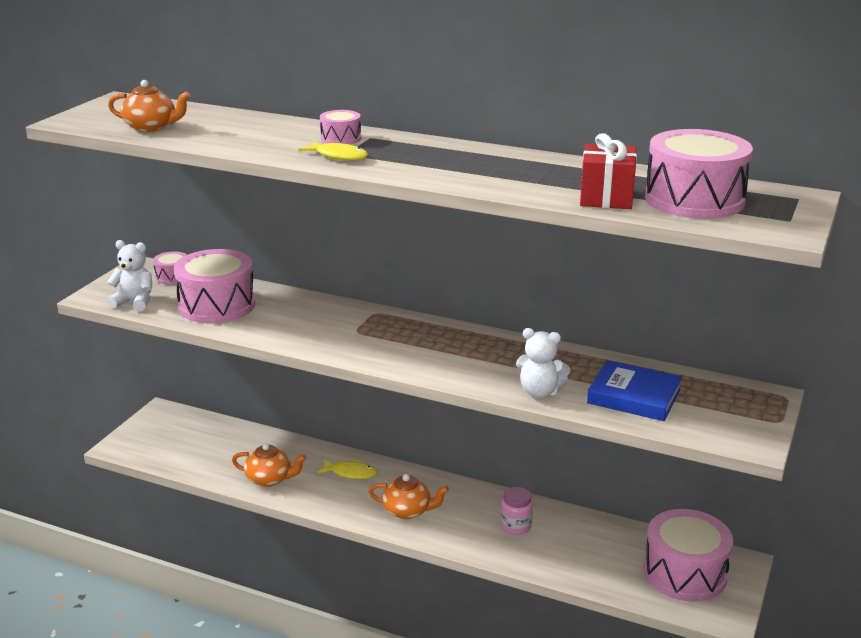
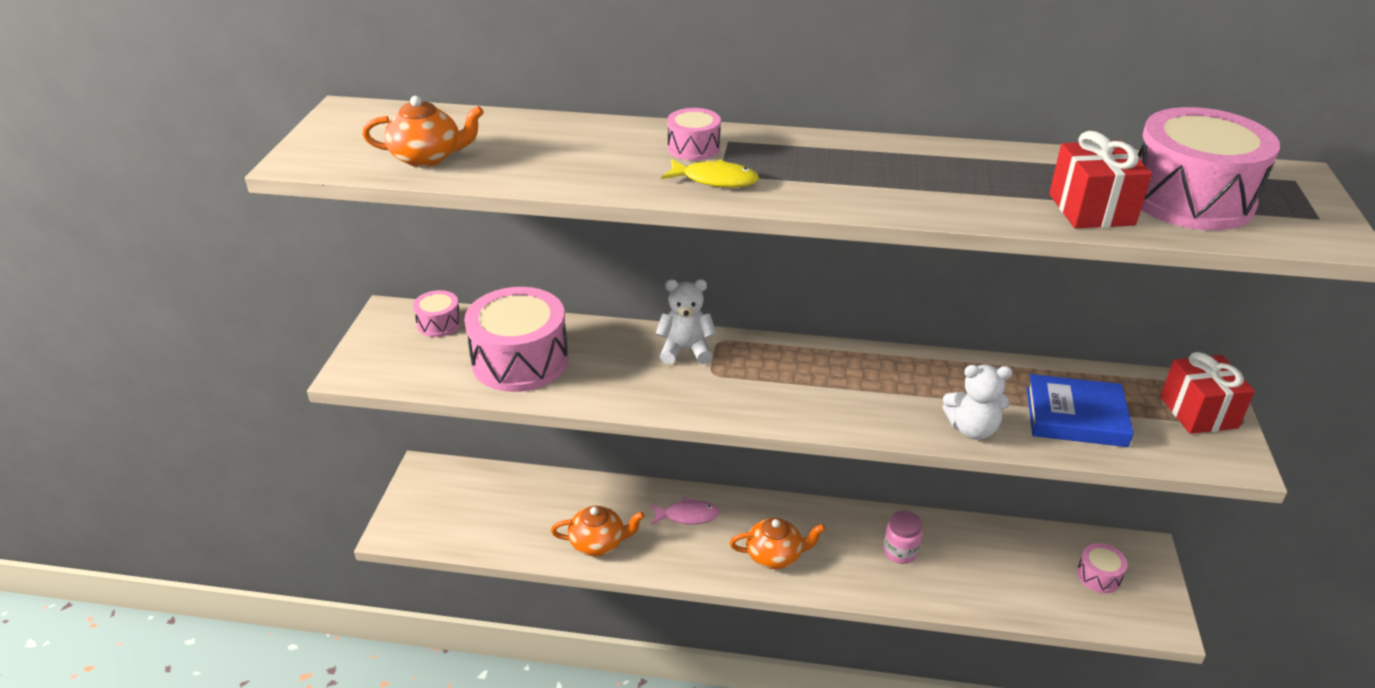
camera: 15 degrees left, 10 degrees up
white teddy bear [107,240,152,311] -> white teddy bear moved to [656,279,717,364]
yellow fish [317,459,377,479] -> pink fish [651,497,720,525]
pink drum [643,509,733,602] -> pink drum [1077,543,1128,593], size x0.47
none -> red gift [1160,352,1255,434]

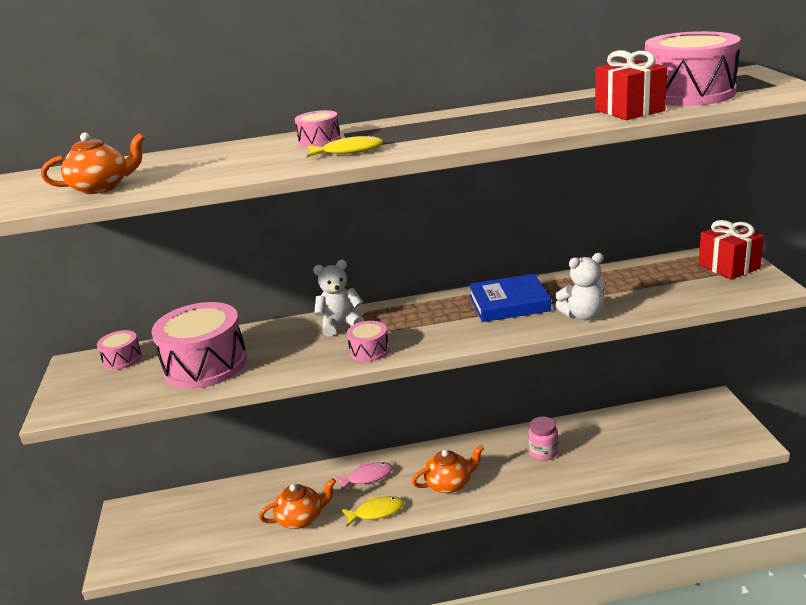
camera: 15 degrees left, 10 degrees down
blue book [1027,374,1134,447] -> blue book moved to [469,274,551,322]
pink drum [1077,543,1128,593] -> pink drum moved to [347,321,389,362]
none -> yellow fish [342,496,404,527]

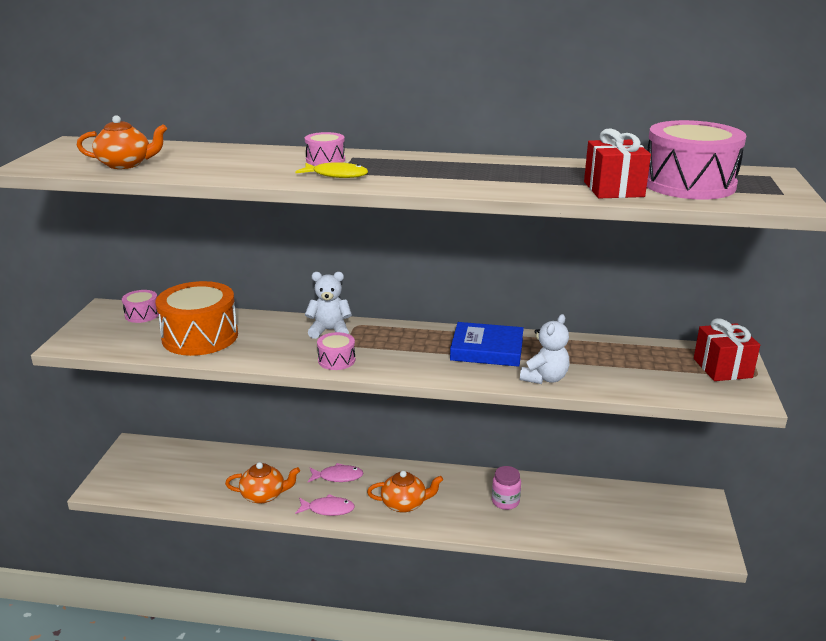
camera: 15 degrees right, 0 degrees up
pink drum [151,302,247,389] -> orange drum [155,281,238,356]
yellow fish [342,496,404,527] -> pink fish [295,494,355,516]
white teddy bear [555,253,605,320] -> white teddy bear turned 60 degrees counterclockwise [520,314,569,384]

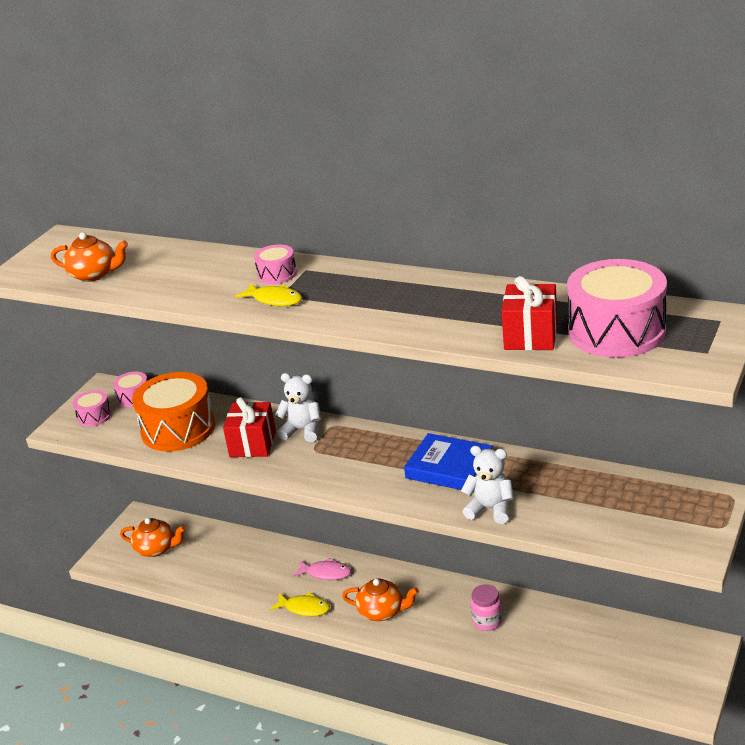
camera: 20 degrees right, 5 degrees up
orange teapot [225,462,300,504] -> orange teapot moved to [120,518,186,557]
pink fish [295,494,355,516] -> yellow fish [270,592,330,617]
pink drum [317,332,355,370] -> pink drum moved to [73,390,112,427]
white teddy bear [520,314,569,384] -> white teddy bear turned 120 degrees counterclockwise [461,446,514,524]
red gift [694,318,760,381] -> red gift moved to [223,397,276,457]

